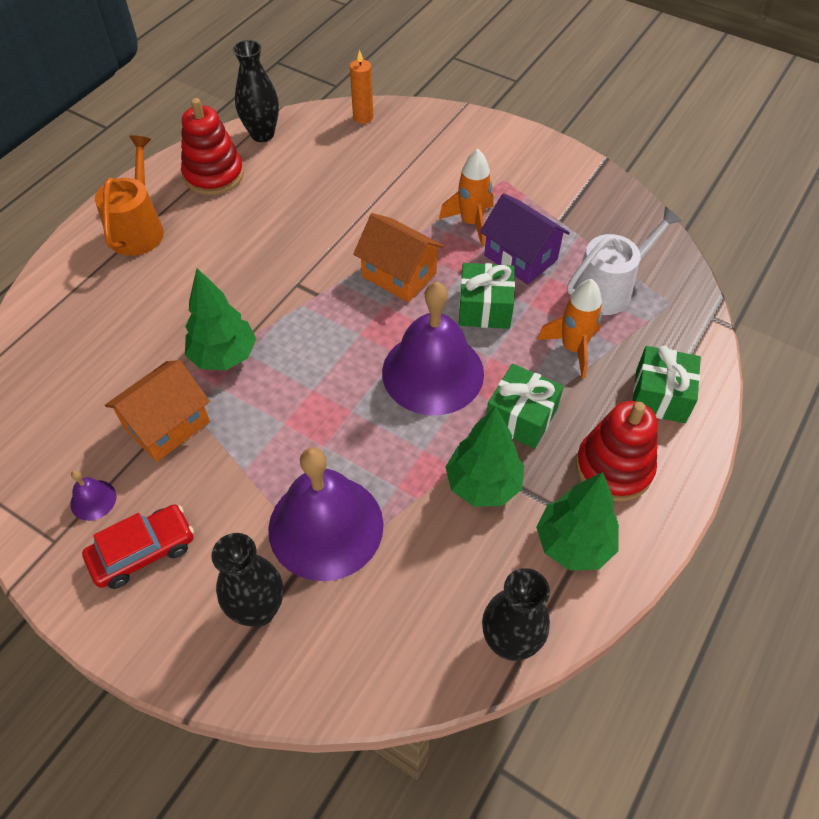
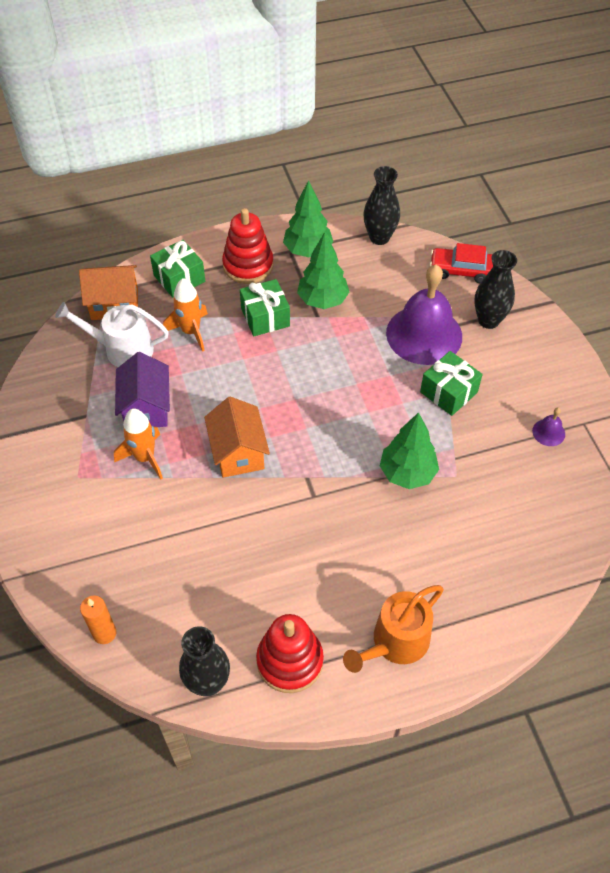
camera: 140 degrees left, 0 degrees up
red car [82,504,194,589] -> red car moved to [430,243,493,283]
orange house [105,360,210,462] -> orange house moved to [79,265,138,320]
purple bell [382,282,484,415] -> none
green gift [459,263,515,329] -> green gift moved to [420,351,483,416]

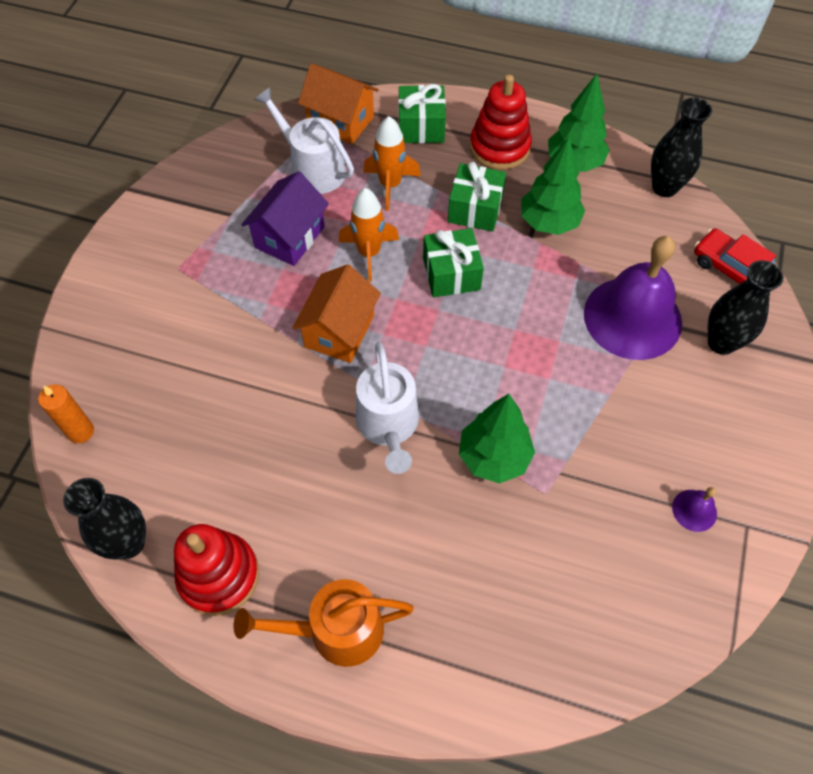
camera: 35 degrees right, 5 degrees up
orange rocket [114,408,163,480] -> orange rocket moved to [339,188,399,282]
green gift [420,351,483,416] -> green gift moved to [423,228,484,297]
none -> white watering can [356,342,419,474]

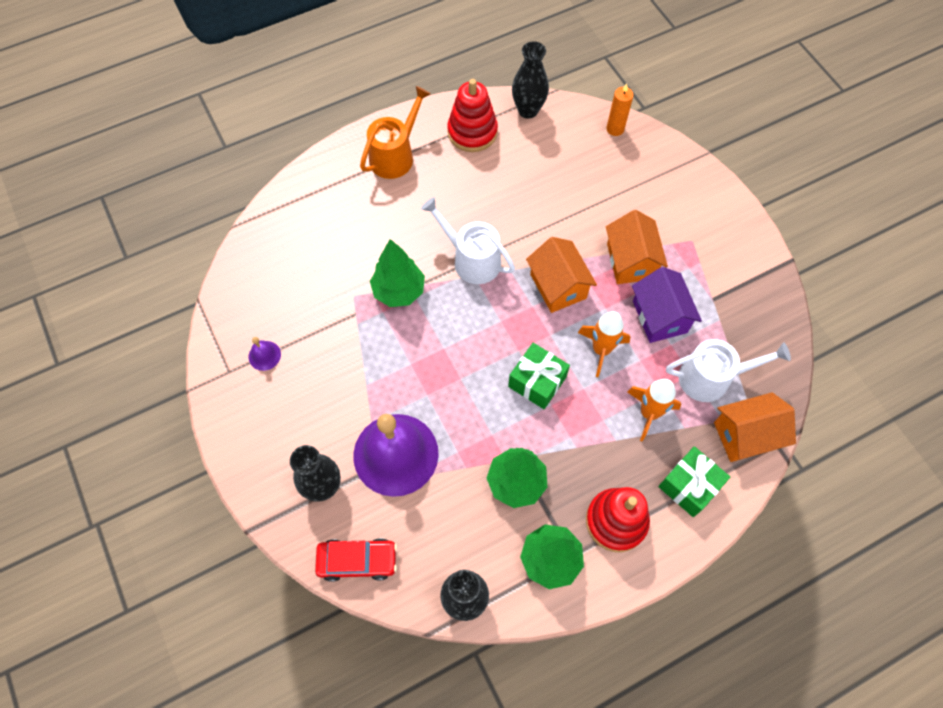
camera: 135 degrees right, 5 degrees up
green gift [448,162,506,232] -> none
none -> orange house [606,210,668,284]

